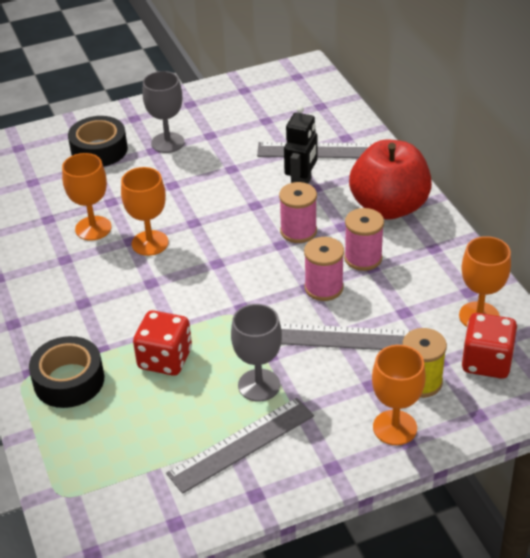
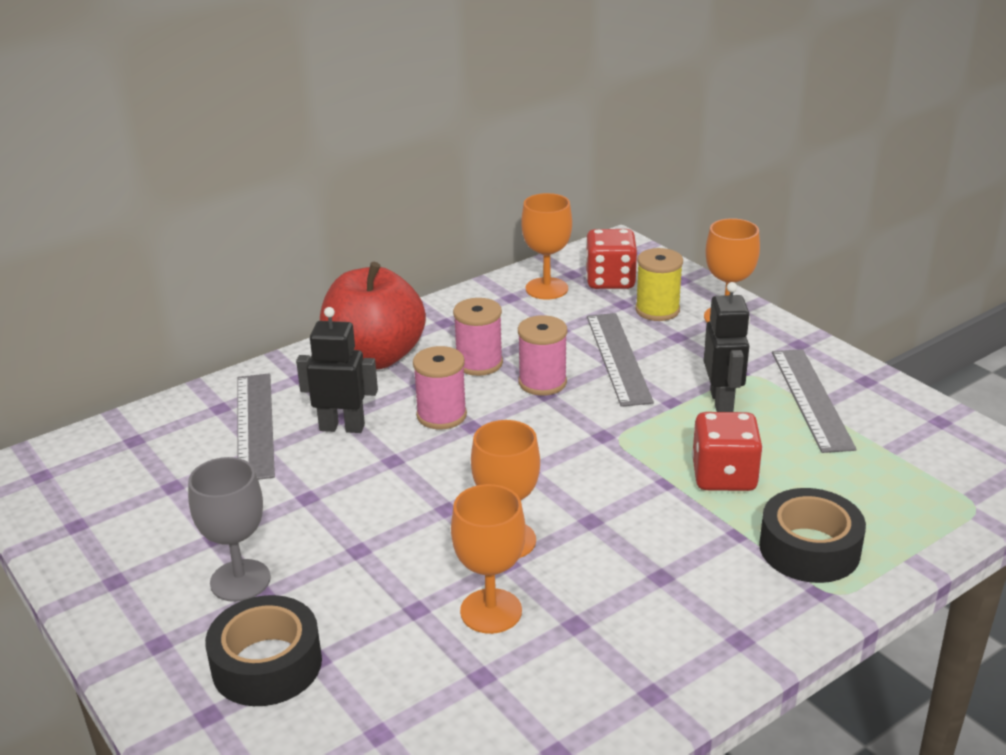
camera: 105 degrees left, 10 degrees down
grey ruler [166,398,314,494] -> grey ruler turned 45 degrees clockwise [772,349,857,453]
grey goblet [231,304,282,402] -> black robot [704,282,750,412]

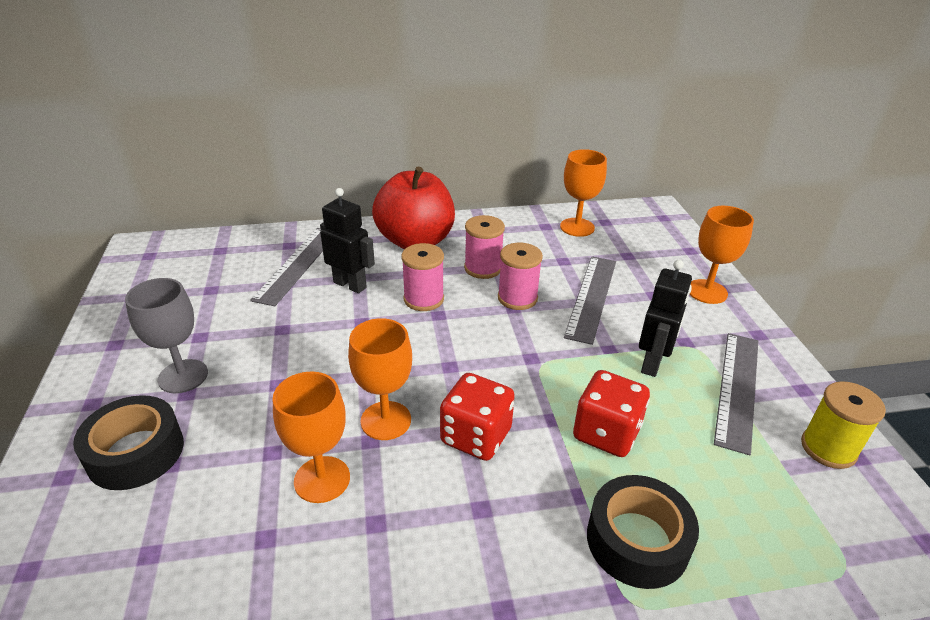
camera: 25 degrees right, 5 degrees up
red dice [585,229,637,289] -> red dice moved to [440,373,515,461]
yellow spool [635,248,683,321] -> yellow spool moved to [801,381,886,469]

